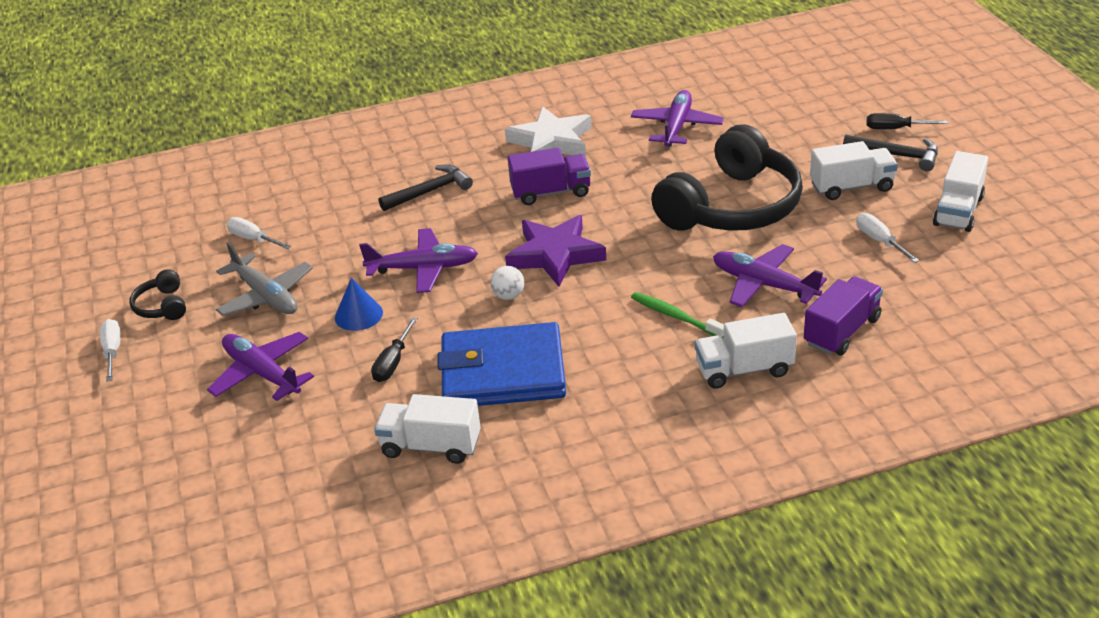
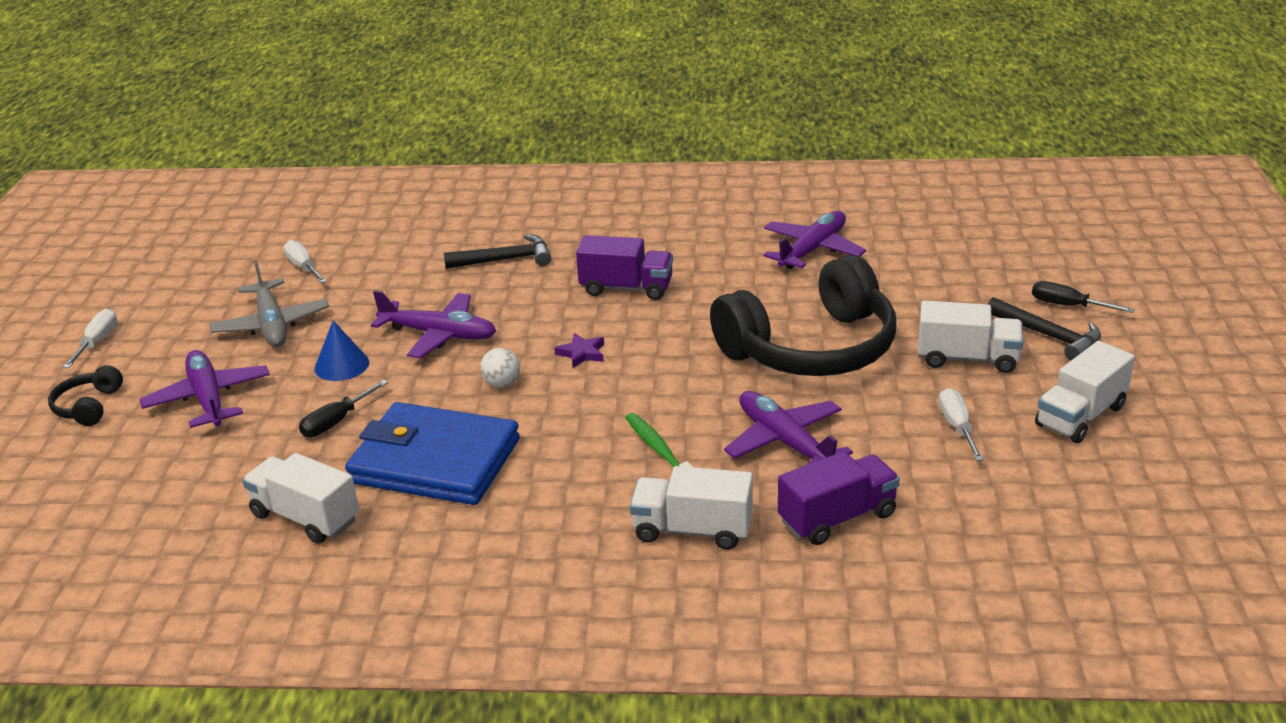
camera: 20 degrees right, 5 degrees down
black headphones [129,269,186,320] -> black headphones moved to [48,365,123,426]
white star [505,106,592,157] -> none
purple star [505,215,606,286] -> purple star [555,333,604,368], size x0.44

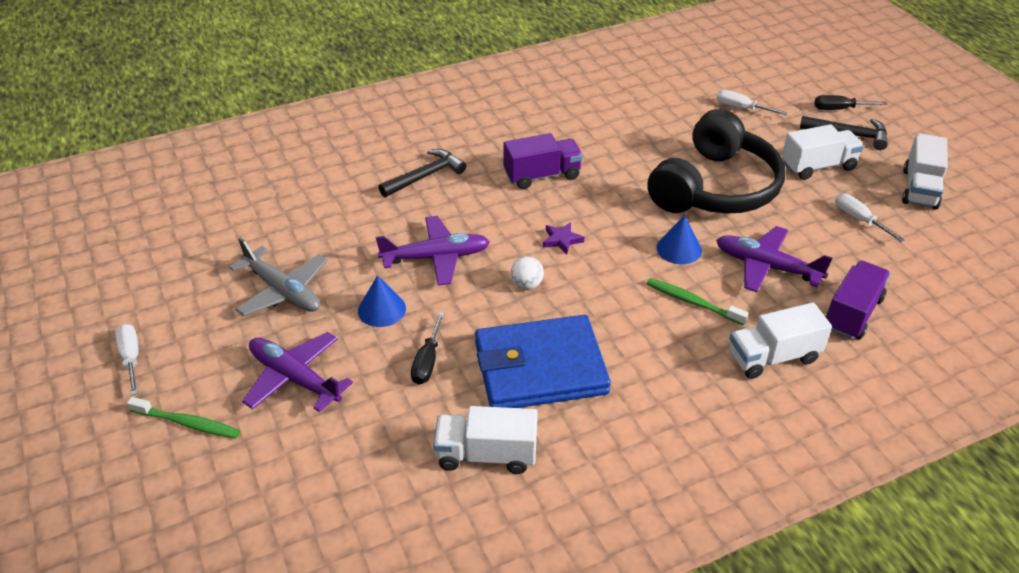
camera: 30 degrees left, 10 degrees up
black headphones [48,365,123,426] -> green toothbrush [127,397,240,439]
white screwdriver [283,240,327,283] -> white screwdriver moved to [716,90,787,115]
purple plane [763,211,866,269] -> none
none -> blue cone [656,215,702,264]

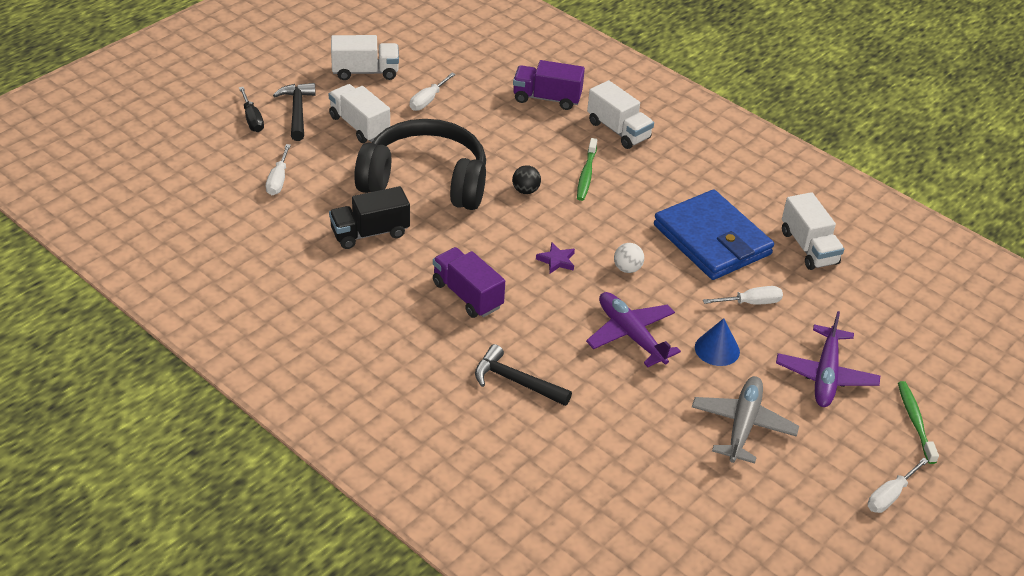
camera: 115 degrees left, 0 degrees up
black screwdriver [411,312,445,385] -> white screwdriver [703,286,783,305]
blue cone [656,215,702,264] -> black ball [512,165,541,194]
purple plane [716,226,833,292] -> none
none -> black truck [329,186,410,249]

